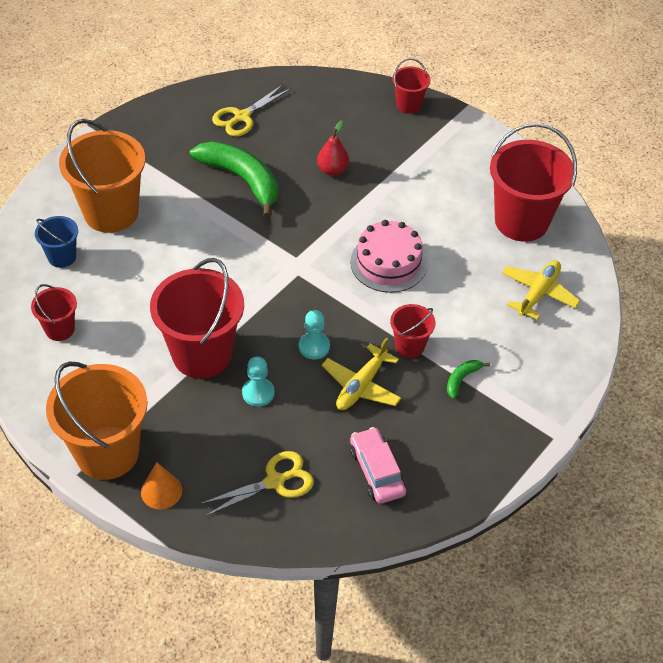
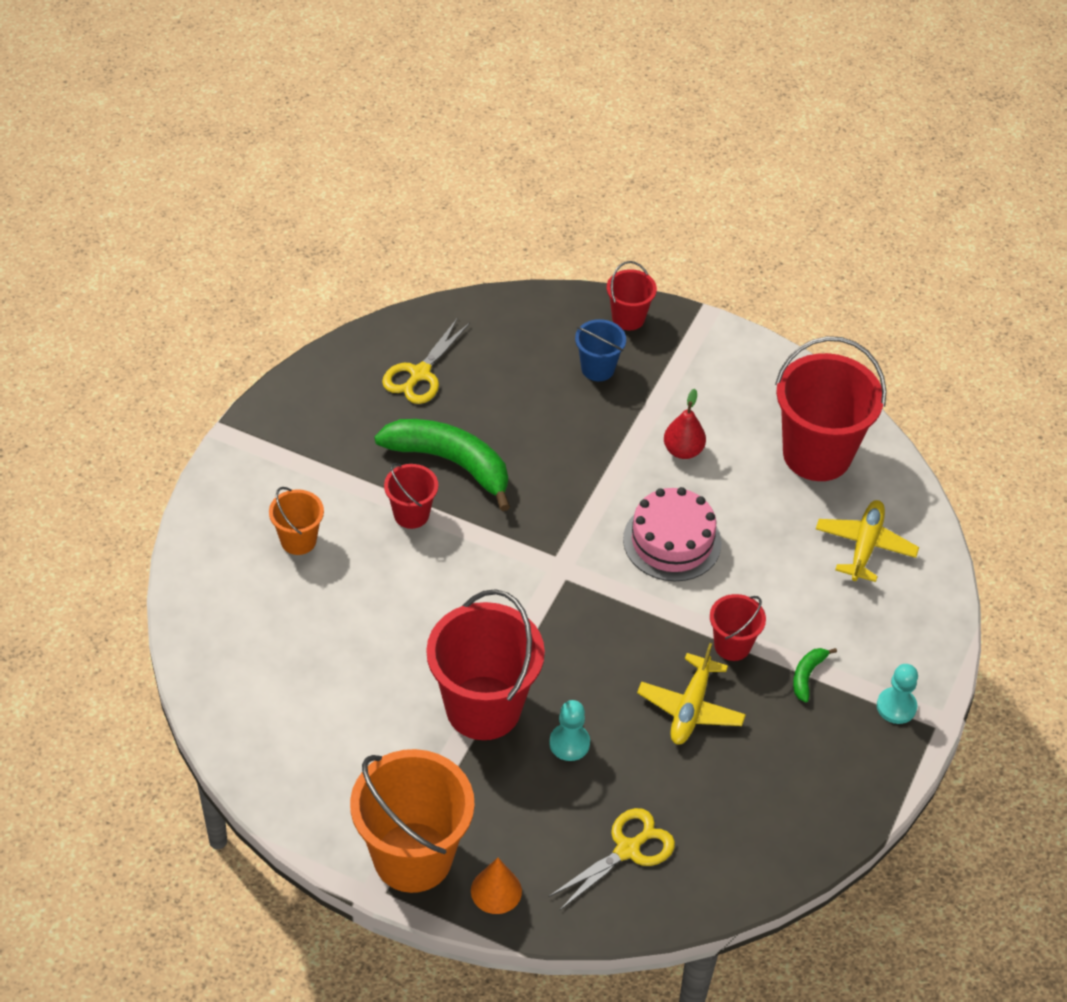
camera: 15 degrees left, 0 degrees up
red bucket [31,284,77,341] -> red bucket moved to [384,463,438,529]
blue bucket [35,216,78,268] -> blue bucket moved to [575,319,626,381]
orange bucket [59,119,145,233] -> orange bucket [269,487,324,555], size x0.50
turquoise pawn [299,310,330,360] -> turquoise pawn moved to [877,664,918,724]
red pear [317,121,349,176] -> red pear moved to [664,389,706,459]
pink car [350,427,406,504] -> none

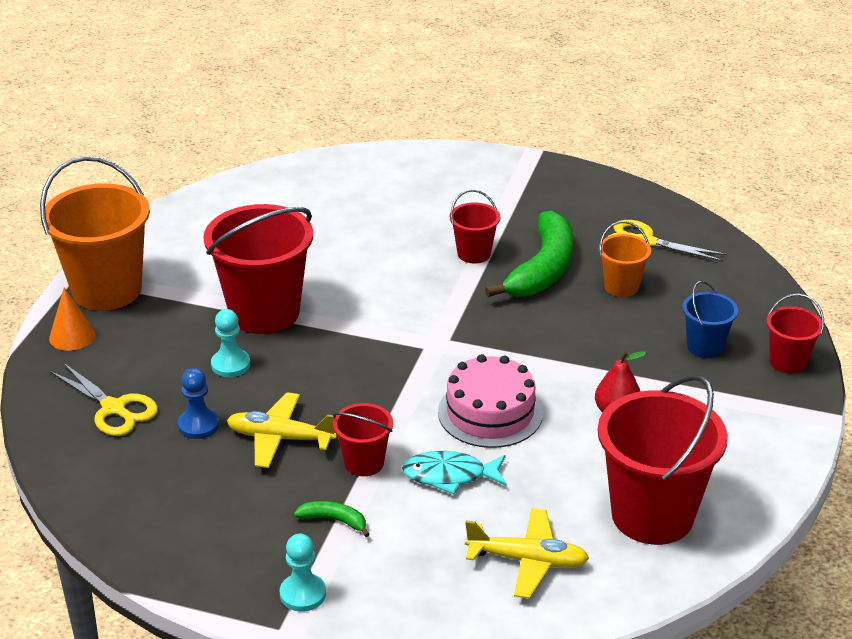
camera: 85 degrees right, 15 degrees down
orange bucket [269,487,324,555] -> orange bucket moved to [599,221,651,297]
none -> blue pawn [178,368,219,439]
none -> turquoise fish [402,451,507,494]

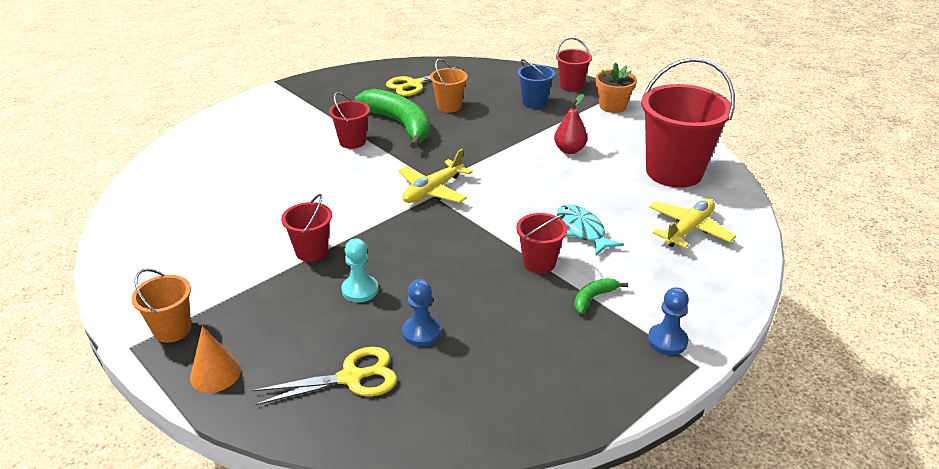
camera: 60 degrees left, 0 degrees up
orange bucket [40,156,150,311] -> orange bucket [131,269,191,343], size x0.50
red bucket [204,204,313,334] -> red bucket [281,194,332,262], size x0.50
yellow plane [227,392,337,468] -> yellow plane moved to [399,149,473,203]
turquoise pawn [280,534,326,612] -> blue pawn [648,287,689,355]
turquoise fish [402,451,507,494] -> turquoise fish turned 120 degrees clockwise [557,205,624,256]
pink cake [438,354,543,448] -> none
none -> orange flower pot [596,63,637,113]

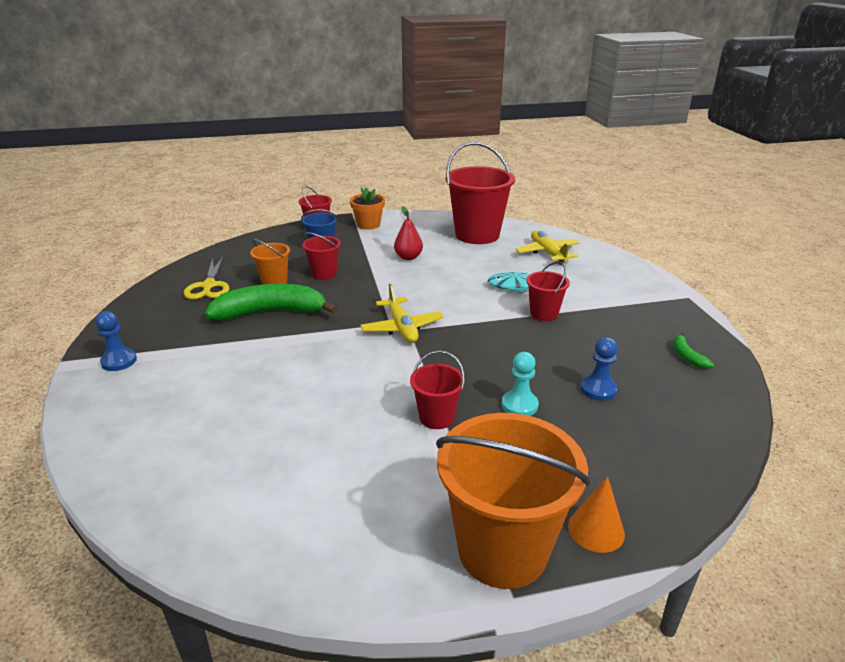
camera: 60 degrees left, 5 degrees down
orange bucket [131,269,191,343] -> orange bucket [436,413,590,589], size x2.01
yellow scissors [253,347,397,405] -> none
red bucket [329,92,370,149] -> red bucket moved to [302,232,341,280]
green banana [574,278,628,314] -> green banana moved to [673,332,714,369]
blue pawn [648,287,689,355] -> blue pawn moved to [96,311,137,371]

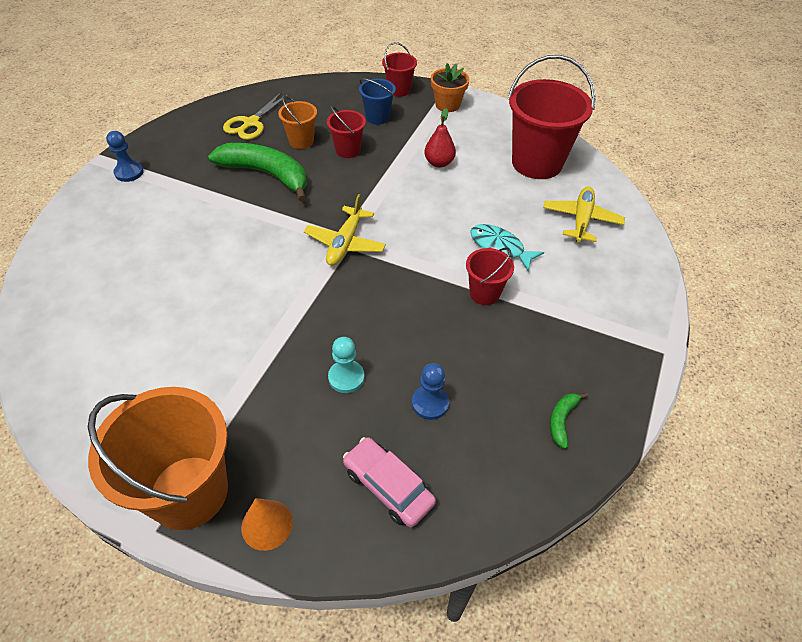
camera: 35 degrees right, 20 degrees up
red bucket [410,350,465,429] -> none
none -> pink car [343,437,436,528]

